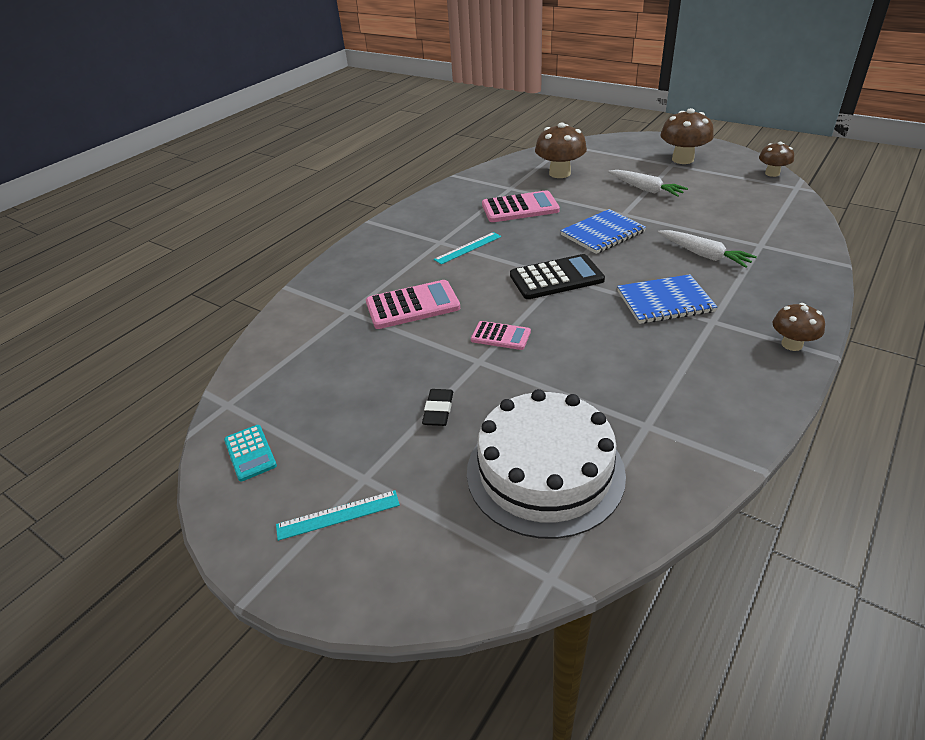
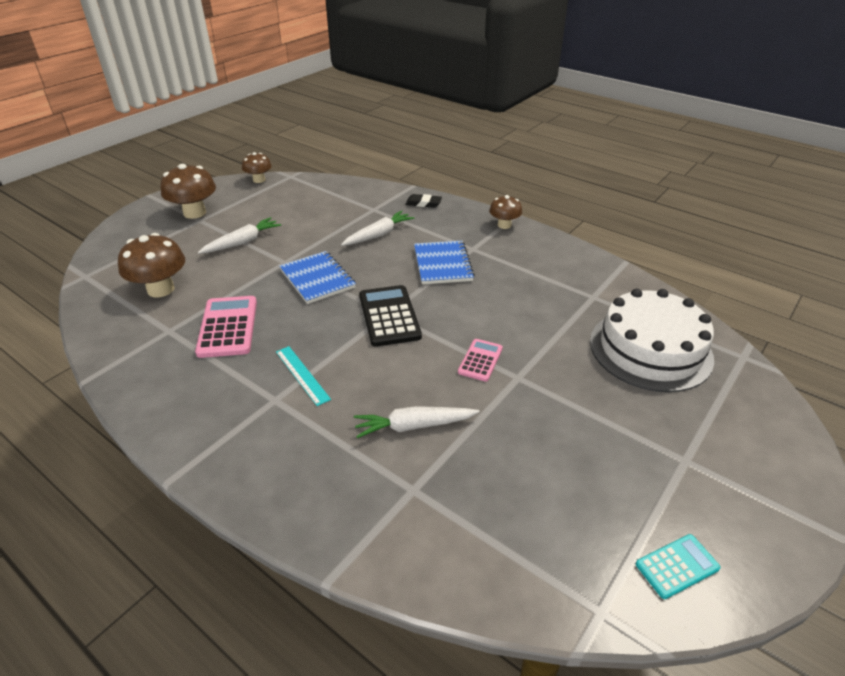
camera: 90 degrees left, 0 degrees up
turquoise ruler [276,490,400,541] -> none
pink calculator [366,280,460,329] -> white carrot [354,406,479,438]
black eraser [422,389,453,426] -> black eraser moved to [405,194,442,208]

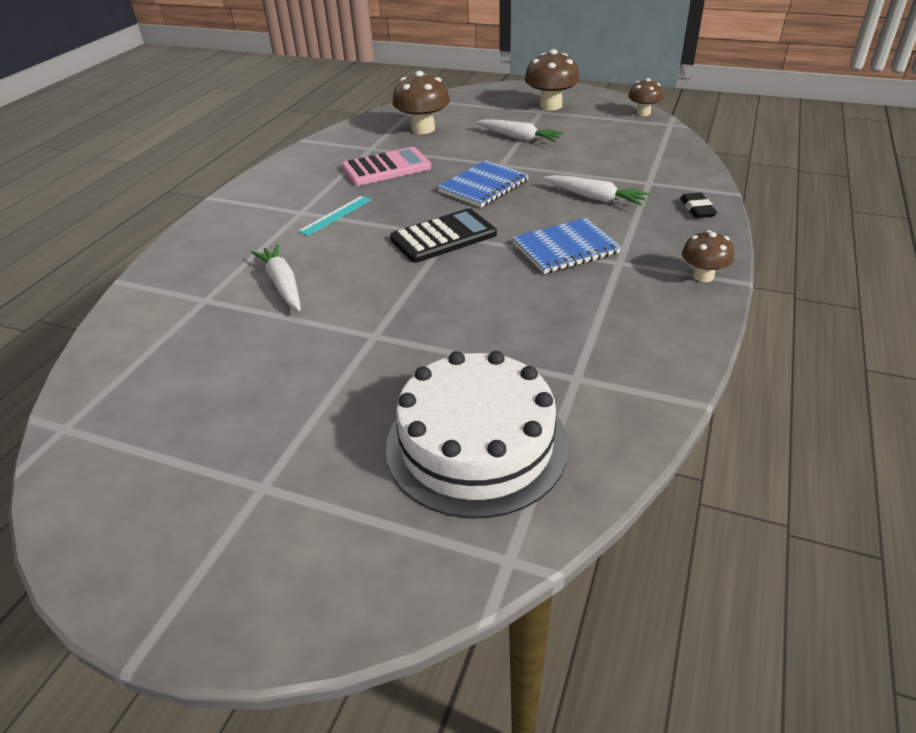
camera: 75 degrees right, 0 degrees up
pink calculator [458,339,503,382] -> none
turquoise calculator [636,534,721,599] -> none

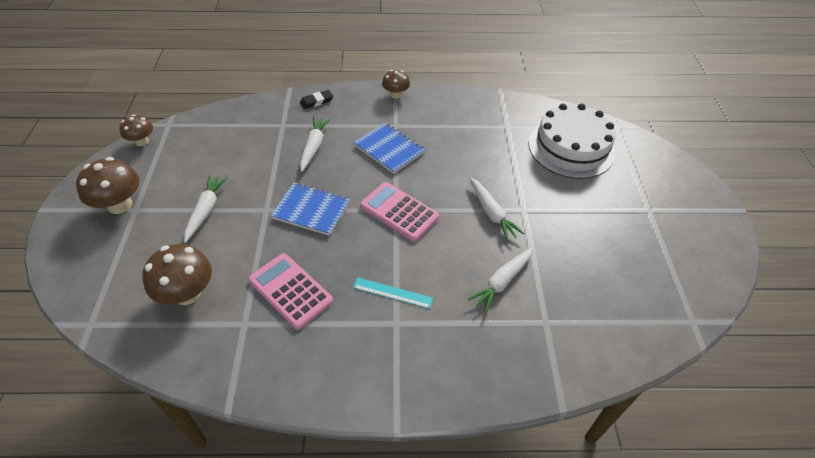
camera: 115 degrees left, 10 degrees up
black calculator [390,208,497,263] -> pink calculator [360,182,439,242]
none -> white carrot [469,177,525,241]

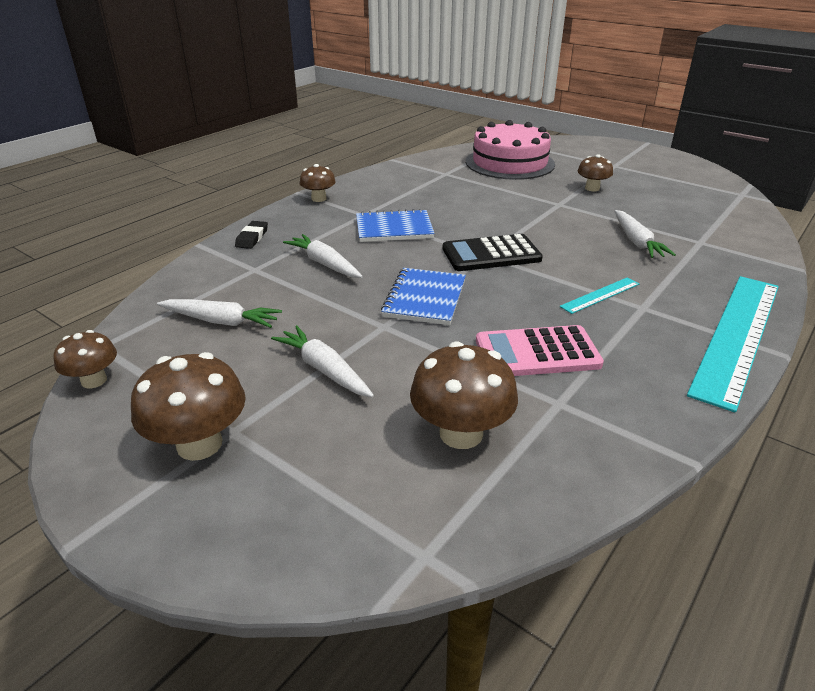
camera: 50 degrees left, 15 degrees down
blue notebook [271,183,350,236] -> blue notebook turned 45 degrees counterclockwise [381,268,466,325]
pink calculator [360,182,439,242] -> black calculator [443,234,543,271]
white carrot [469,177,525,241] -> white carrot moved to [157,299,282,328]
white cake [529,104,615,179] -> pink cake [466,120,555,180]
none -> brown mushroom [578,154,613,191]
none -> turquoise ruler [687,276,779,413]

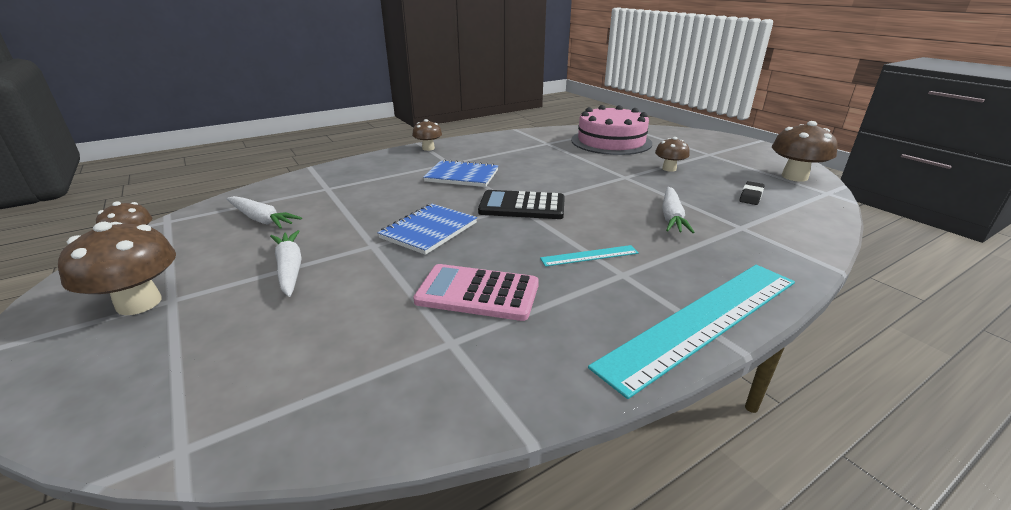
camera: 20 degrees right, 5 degrees down
black eraser [235,221,268,249] -> black eraser moved to [739,181,764,205]
white carrot [283,234,363,278] -> none
brown mushroom [410,341,518,449] -> brown mushroom moved to [772,121,838,182]

